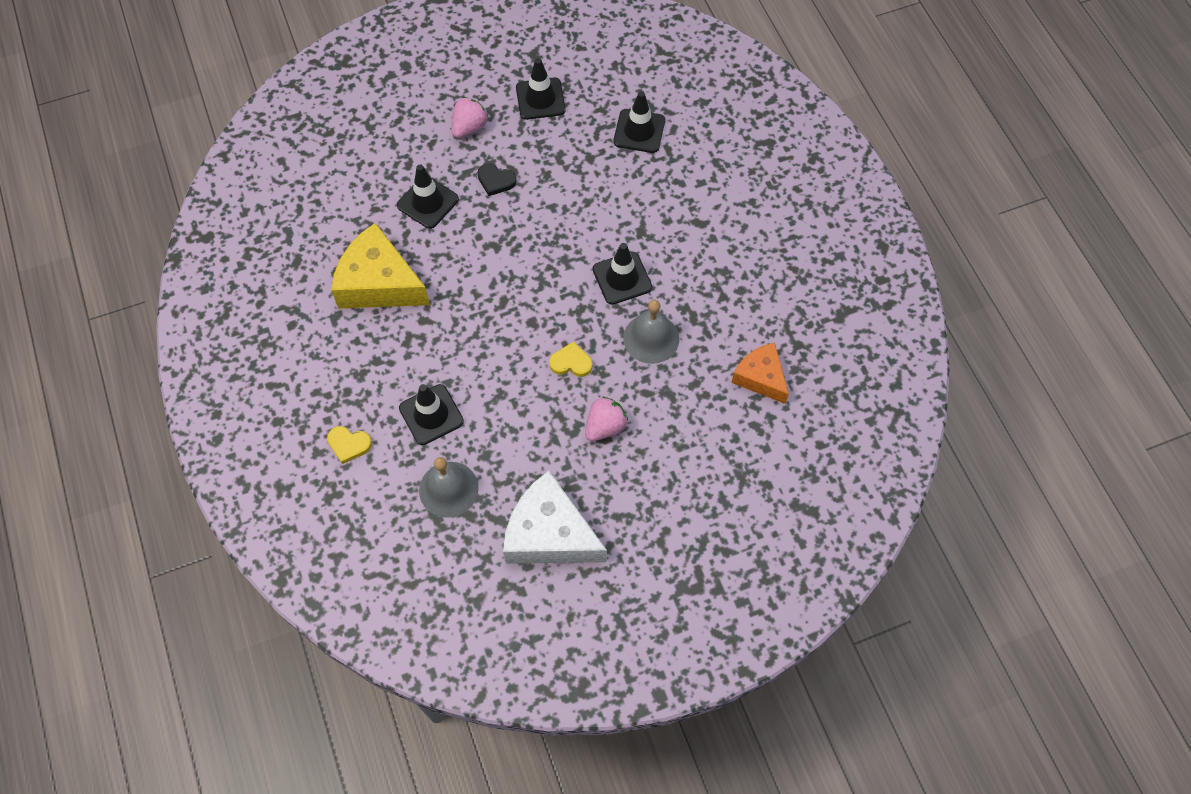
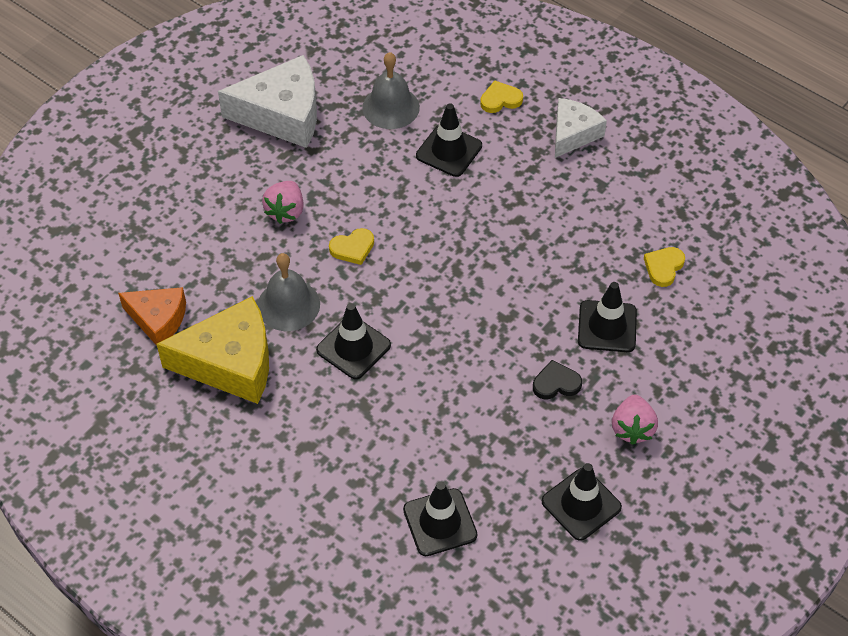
camera: 150 degrees right, 10 degrees down
yellow cheese [331,223,430,309] -> yellow cheese moved to [157,296,269,404]
none -> white cheese [555,98,607,158]
none -> yellow heart [644,247,685,287]

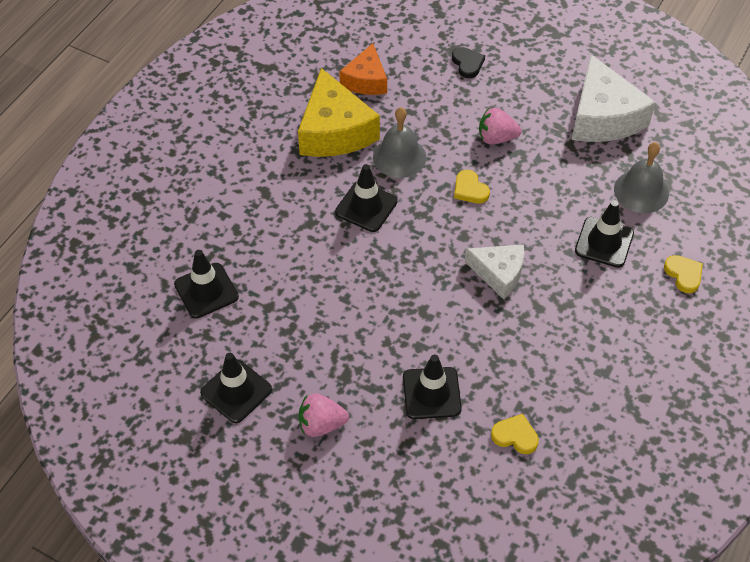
camera: 80 degrees right, 0 degrees up
black heart [533,360,582,400] -> black heart moved to [452,47,485,78]
white cheese [555,98,607,158] -> white cheese moved to [465,244,525,299]

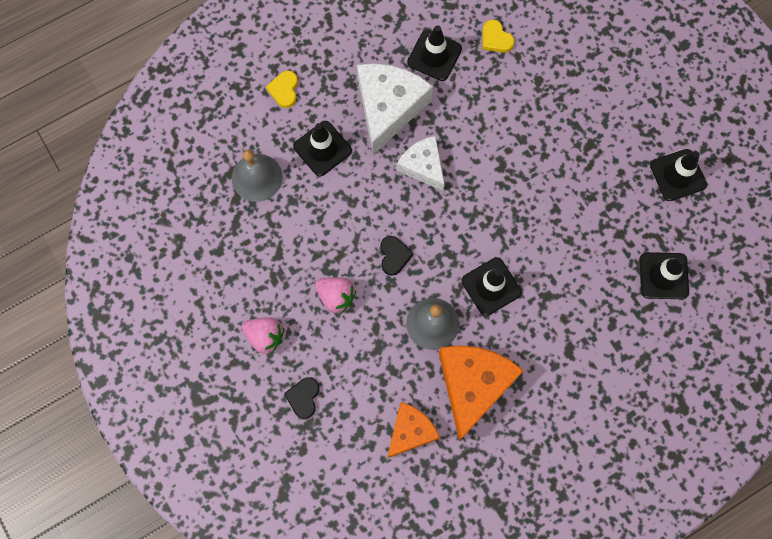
camera: 150 degrees left, 20 degrees up
yellow cheese [298,68,380,157] -> orange cheese [439,345,524,441]
pink strawberry [298,393,349,437] -> pink strawberry moved to [242,317,284,354]
black traffic cone [403,355,462,419] -> black traffic cone moved to [407,25,462,81]
yellow heart [454,170,490,204] -> black heart [380,236,413,276]
white cheese [572,54,656,142] -> white cheese moved to [357,63,433,155]

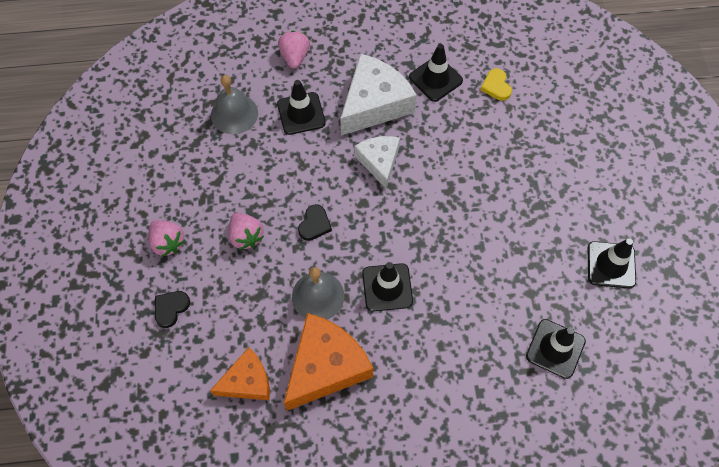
camera: 25 degrees right, 10 degrees down
yellow heart [266,70,298,108] -> pink strawberry [278,31,310,68]

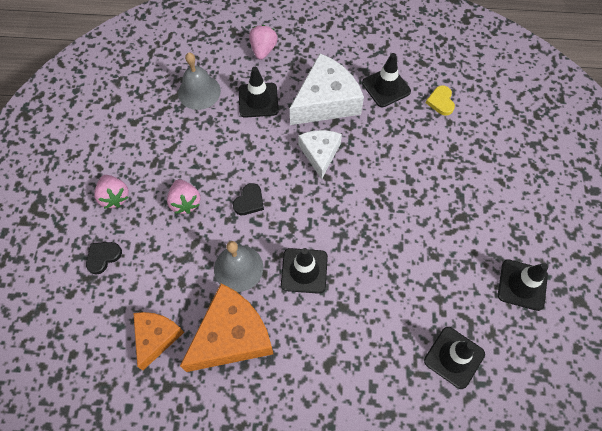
camera: 10 degrees right, 0 degrees up
orange cheese [210,347,270,400] -> orange cheese turned 60 degrees counterclockwise [133,312,184,370]

